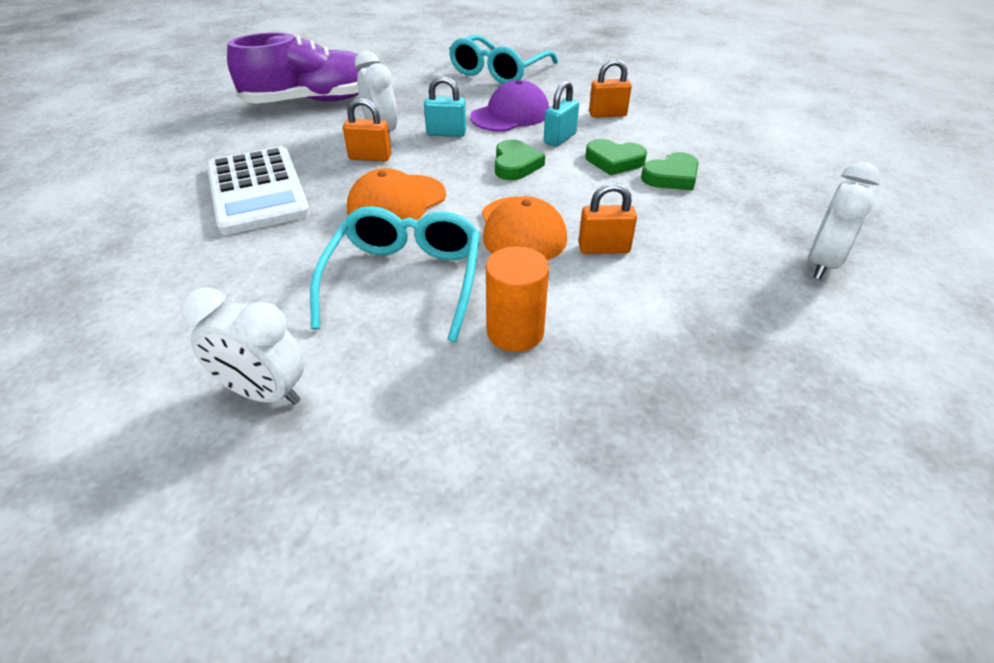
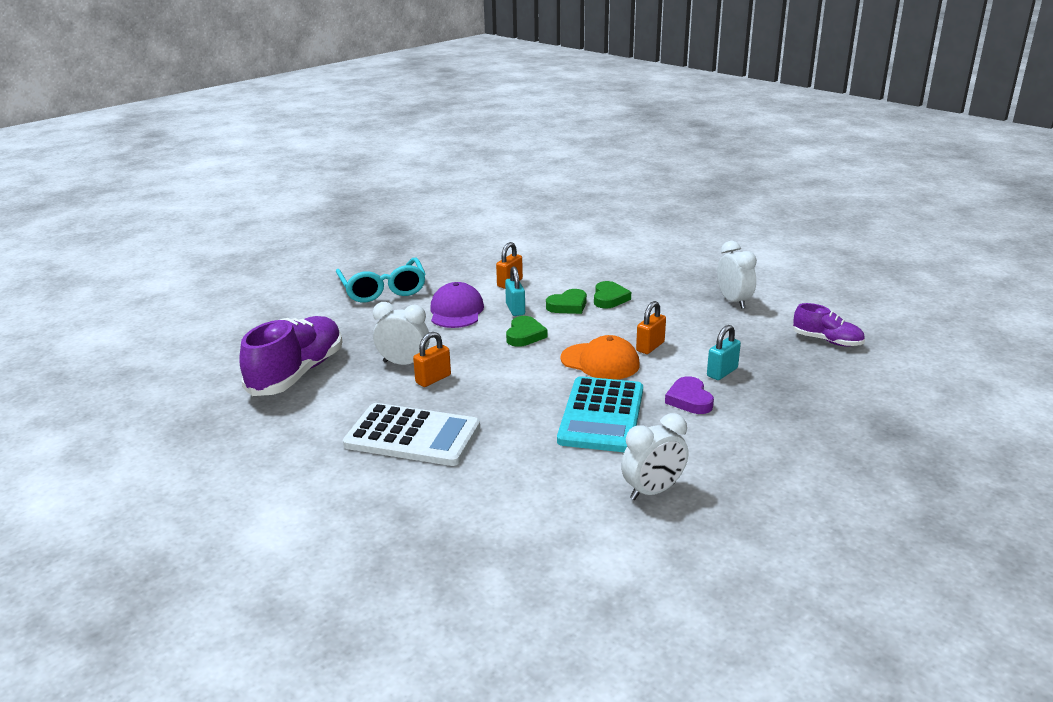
camera: 50 degrees left, 15 degrees down
turquoise glasses [310,206,480,342] -> turquoise calculator [557,376,643,452]
orange cap [347,168,446,220] -> none
turquoise padlock [424,76,466,137] -> turquoise padlock moved to [707,325,741,380]
orange cylinder [486,246,549,352] -> purple heart [665,376,714,414]
green heart [495,139,545,180] -> green heart turned 60 degrees clockwise [506,316,548,347]
none -> purple shoe [793,303,865,347]

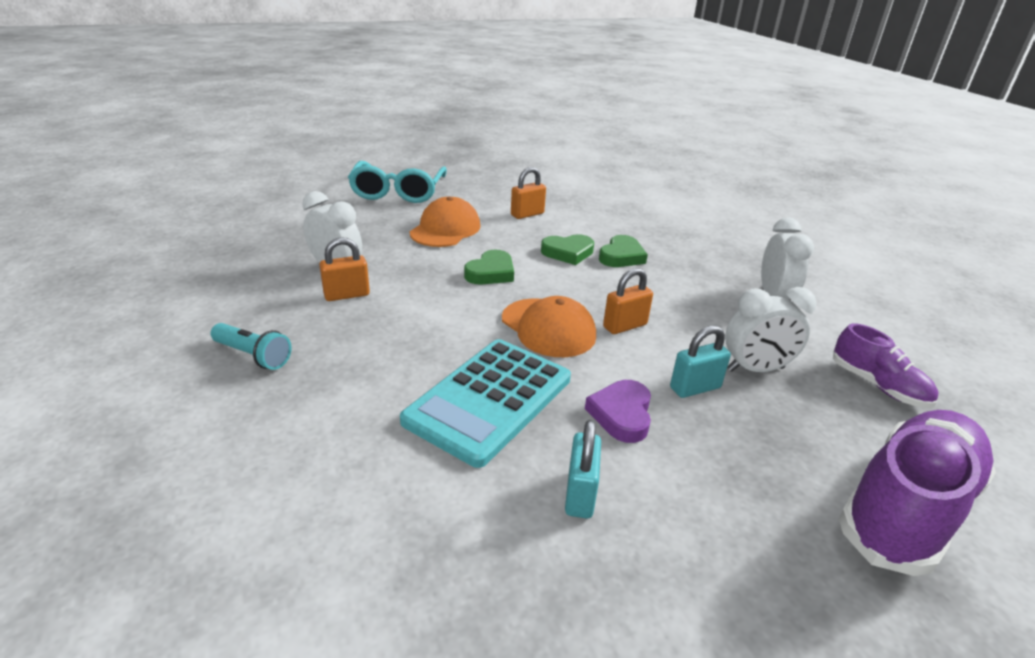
camera: 20 degrees right, 5 degrees up
purple shoe [239,316,342,396] -> purple shoe moved to [838,410,996,576]
white calculator [343,403,480,466] -> turquoise flashlight [211,323,292,370]
purple cap [430,282,484,328] -> orange cap [409,197,480,247]
turquoise padlock [505,266,525,316] -> turquoise padlock moved to [565,420,601,519]
white clock [621,413,688,500] -> white clock moved to [725,287,817,372]

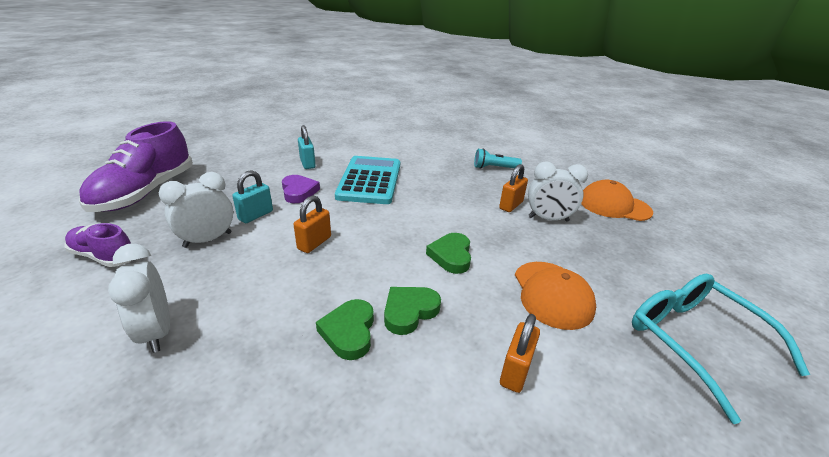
camera: 150 degrees right, 0 degrees up
orange cap [502,296,596,357] -> orange cap moved to [581,180,653,221]

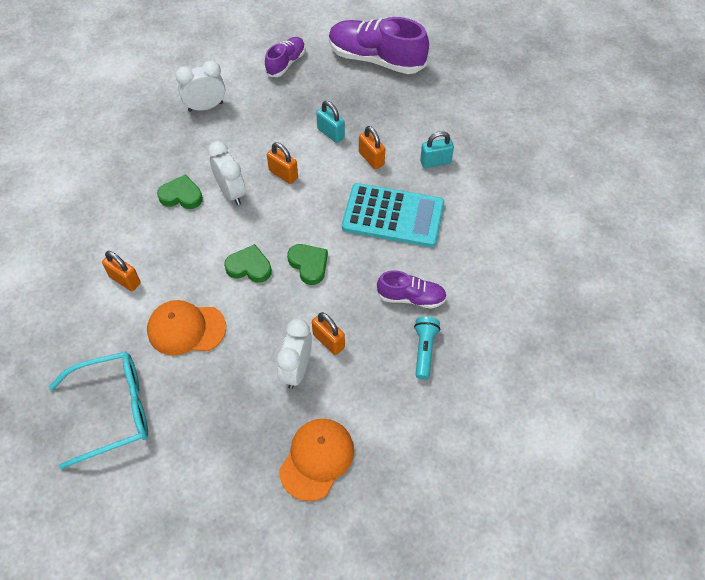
camera: 100 degrees right, 25 degrees up
white clock [159,172,233,248] -> white clock moved to [208,141,246,205]
purple heart [282,175,320,203] -> orange padlock [359,126,385,170]
green heart [384,287,441,335] -> green heart moved to [287,244,328,285]
none -> purple shoe [377,270,447,309]

